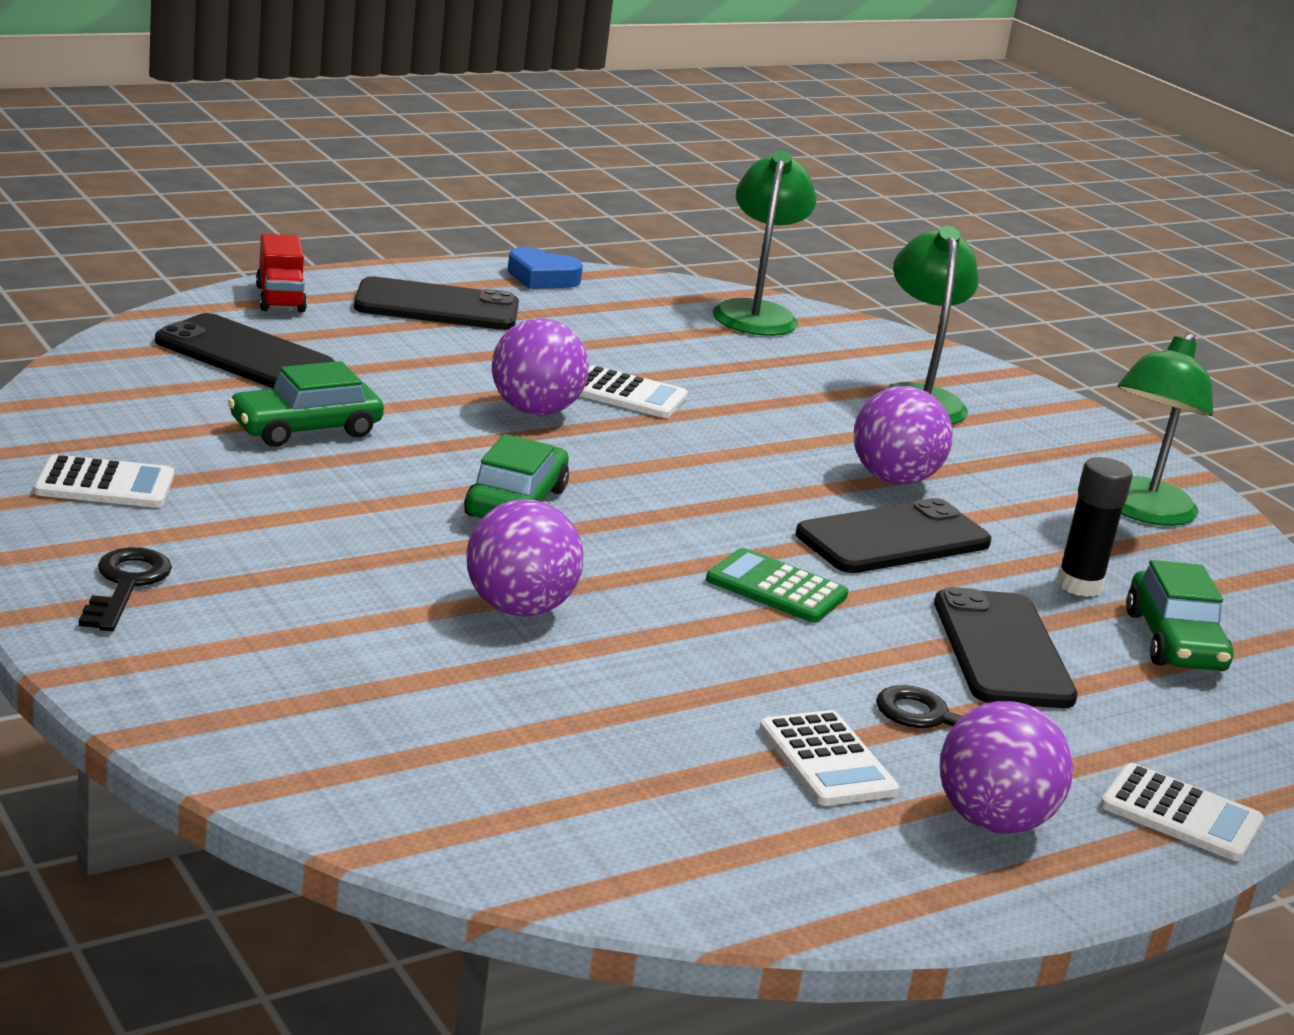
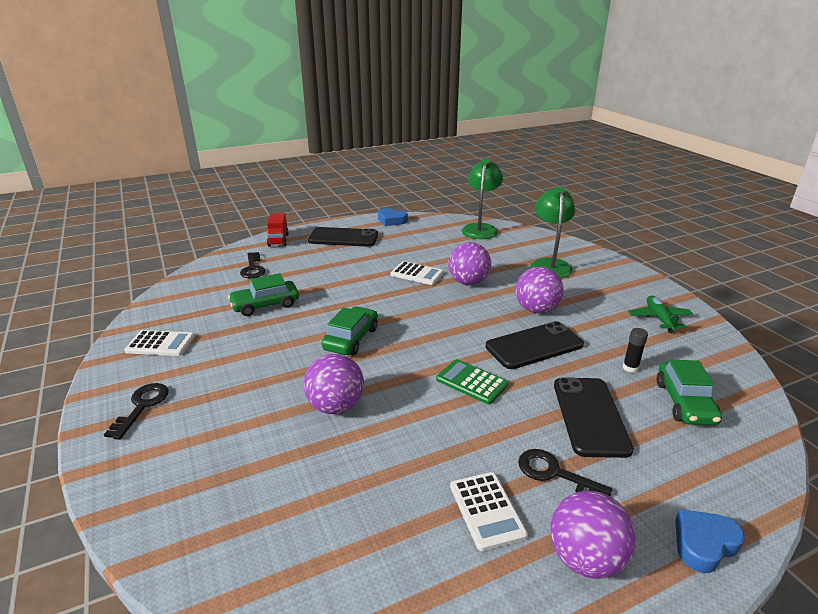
camera: 10 degrees right, 5 degrees up
black phone [155,313,335,389] -> black key [240,252,266,278]
purple ball [492,318,589,415] -> purple ball moved to [448,242,491,285]
black glue stick [1057,457,1133,597] -> black glue stick [623,328,648,373], size x0.65
white calculator [1100,763,1264,861] -> blue heart [675,509,745,573]
green lamp [1118,333,1213,526] -> green plane [628,296,693,333]

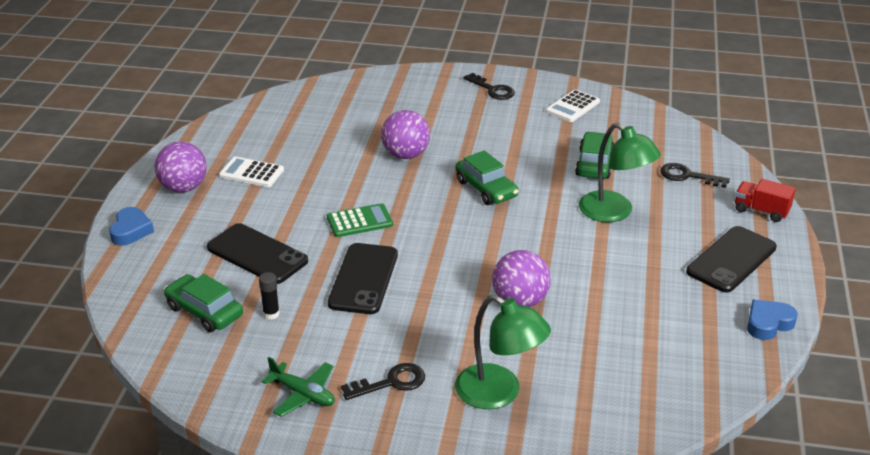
camera: 125 degrees right, 5 degrees up
white calculator [391,261,444,285] -> none
green lamp [462,158,503,239] -> green lamp moved to [579,123,661,222]
purple ball [516,267,563,314] -> none
black key [518,449,612,496] -> black key moved to [341,363,425,400]

